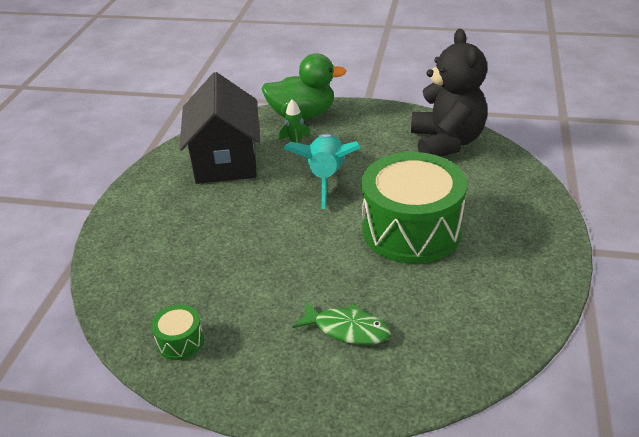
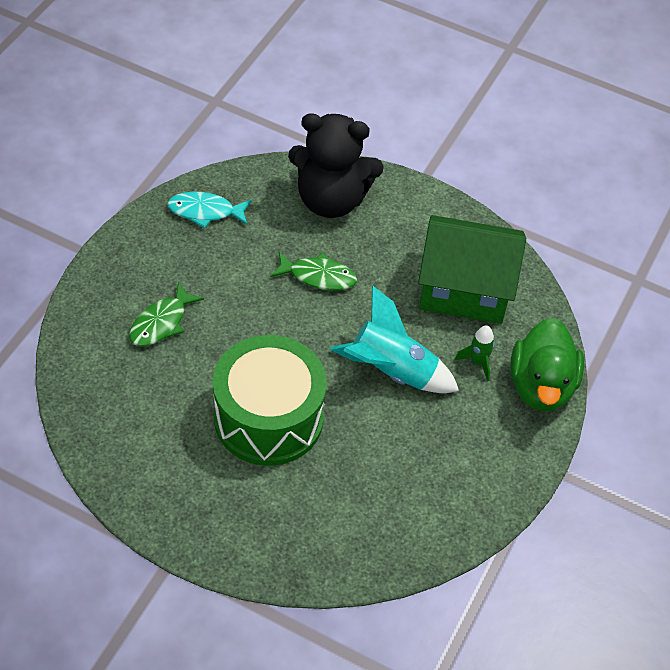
camera: 100 degrees right, 15 degrees up
green drum [151,305,204,360] -> turquoise fish [167,192,251,228]
black house [179,72,260,184] -> green house [418,215,526,324]
black teddy bear [411,29,488,157] -> black teddy bear moved to [288,113,384,218]
none -> green fish [270,252,357,290]

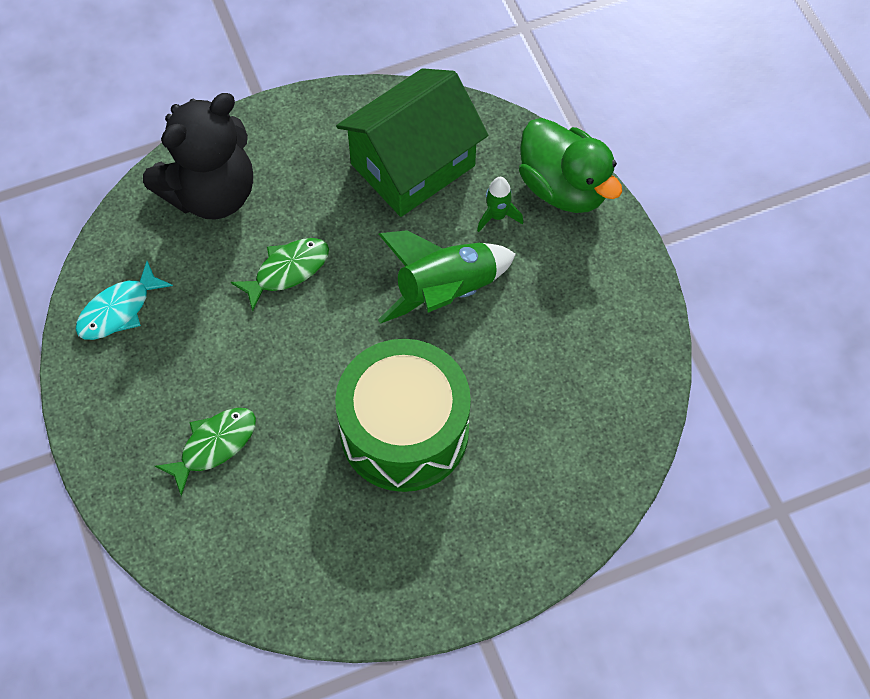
camera: 45 degrees left, 10 degrees up
green fish [129,281,204,346] -> green fish turned 120 degrees counterclockwise [155,408,256,496]
turquoise rocket [330,286,459,393] -> green rocket [378,230,516,324]

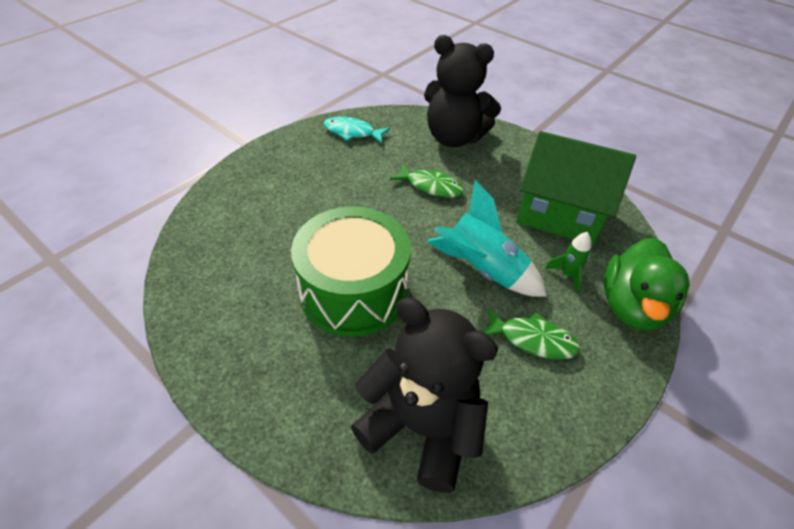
camera: 60 degrees right, 15 degrees down
green fish [155,408,256,496] -> green fish moved to [484,308,580,360]
green rocket [378,230,516,324] -> turquoise rocket [427,180,547,297]
none -> black teddy bear [351,297,498,493]

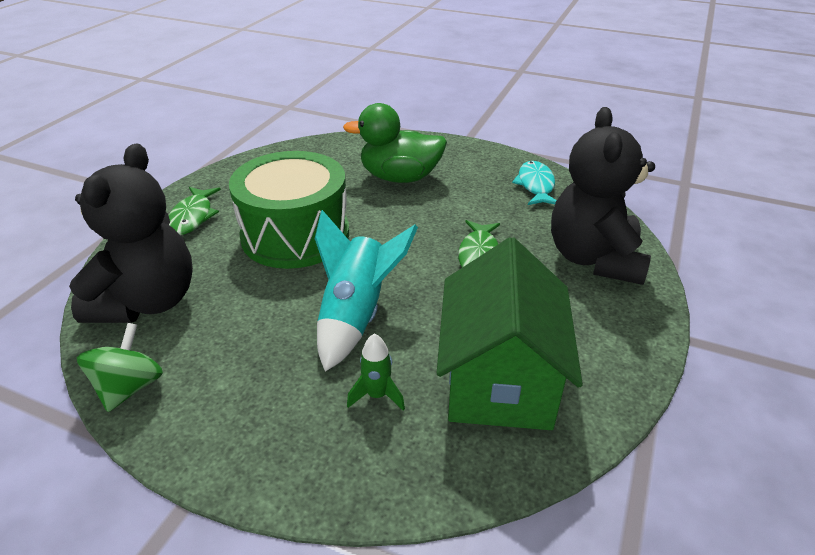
camera: 75 degrees right, 10 degrees down
green fish [484,308,580,360] -> green fish moved to [168,187,221,235]
green duck [604,238,689,331] -> green duck moved to [343,103,447,183]
none -> green spinning top [77,323,163,412]

